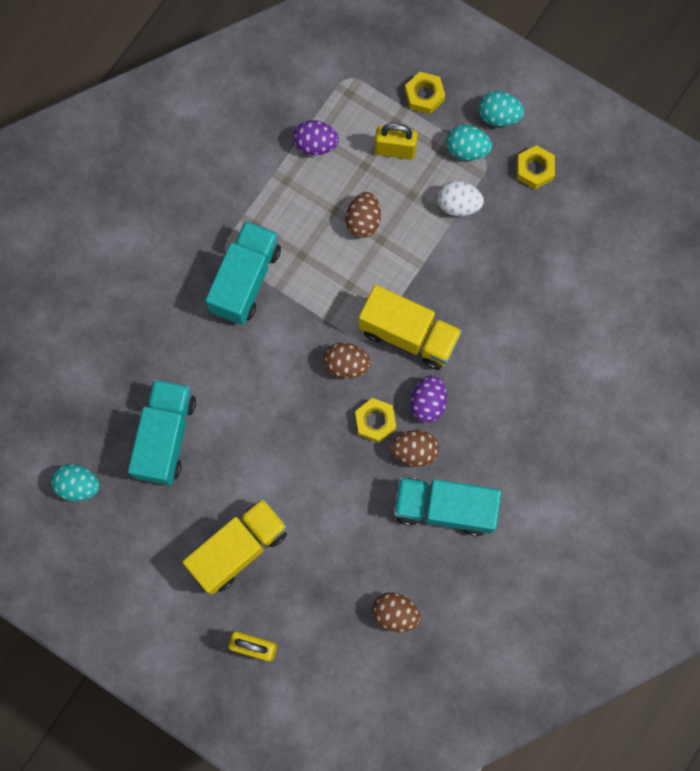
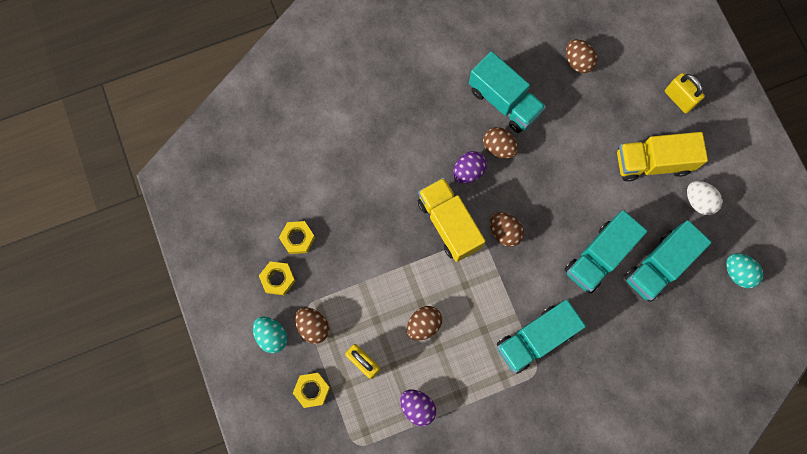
camera: 145 degrees left, 0 degrees up
yellow nut [355,398,396,443] -> yellow nut moved to [279,221,315,254]
white egg [437,181,484,216] -> white egg moved to [687,181,723,215]
turquoise egg [446,125,492,160] -> brown egg [295,307,329,344]
none -> turquoise truck [565,210,647,293]

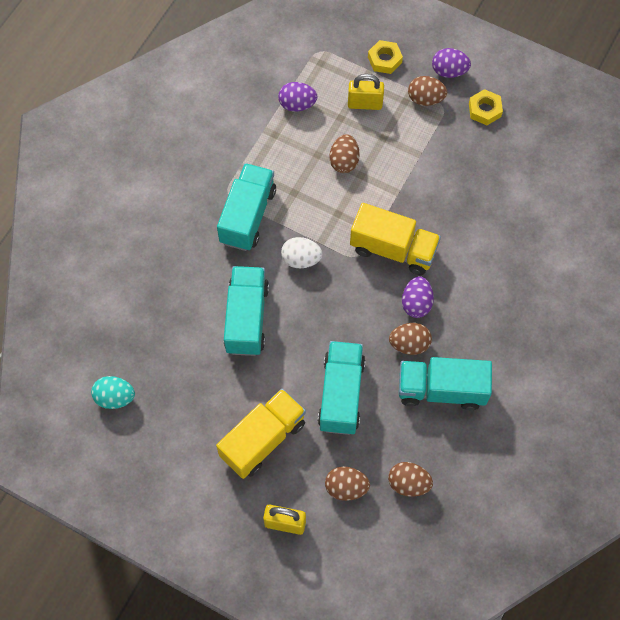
camera: 140 degrees right, 10 degrees down
turquoise egg [253,317,287,353] -> purple egg [432,48,471,78]
yellow nut [279,221,315,254] -> none
brown egg [490,212,524,247] -> brown egg moved to [325,467,370,501]
turquoise truck [624,220,712,302] -> turquoise truck moved to [318,341,365,435]
white egg [687,181,723,215] -> white egg moved to [281,237,323,268]

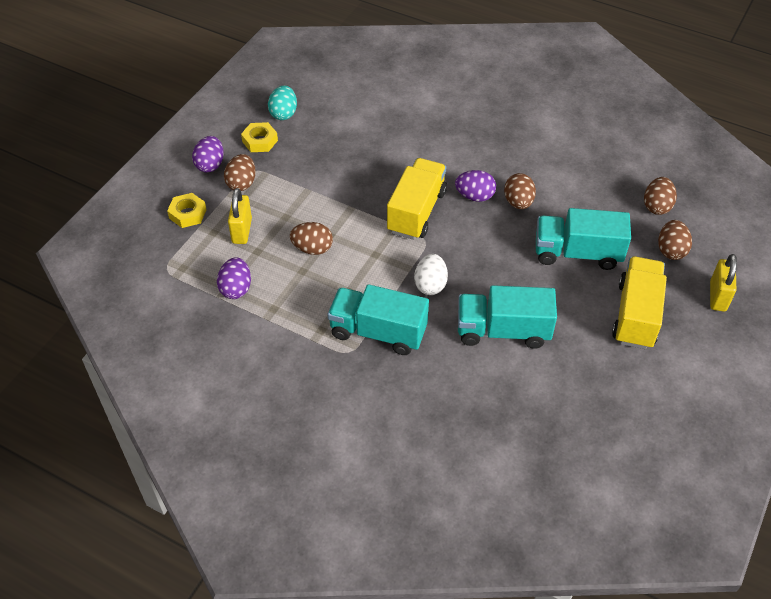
camera: 90 degrees left, 15 degrees down
turquoise egg [91,376,135,409] -> turquoise egg moved to [268,85,297,120]
yellow truck [216,389,306,479] -> yellow truck turned 60 degrees clockwise [612,256,667,349]
turquoise truck [399,357,492,410] -> none

